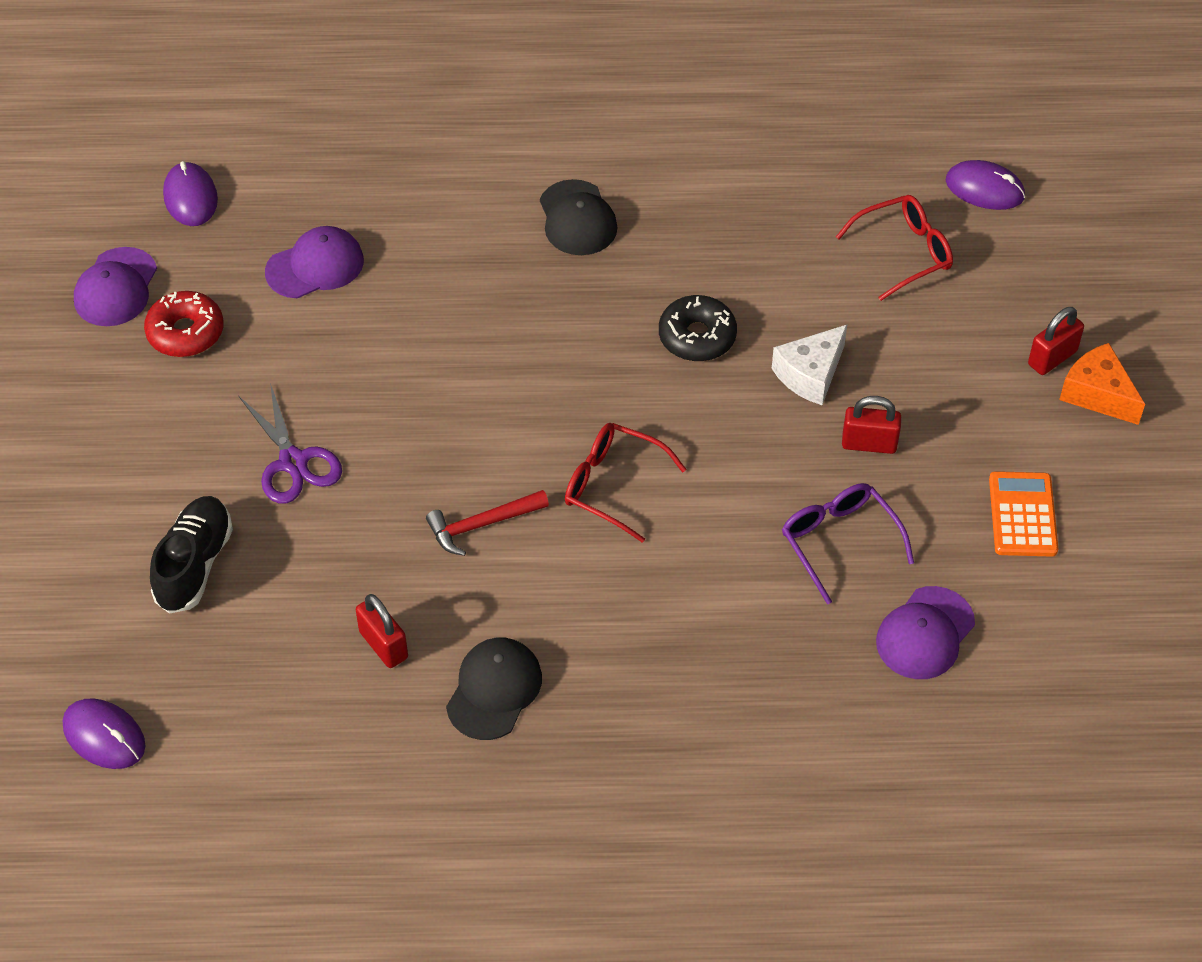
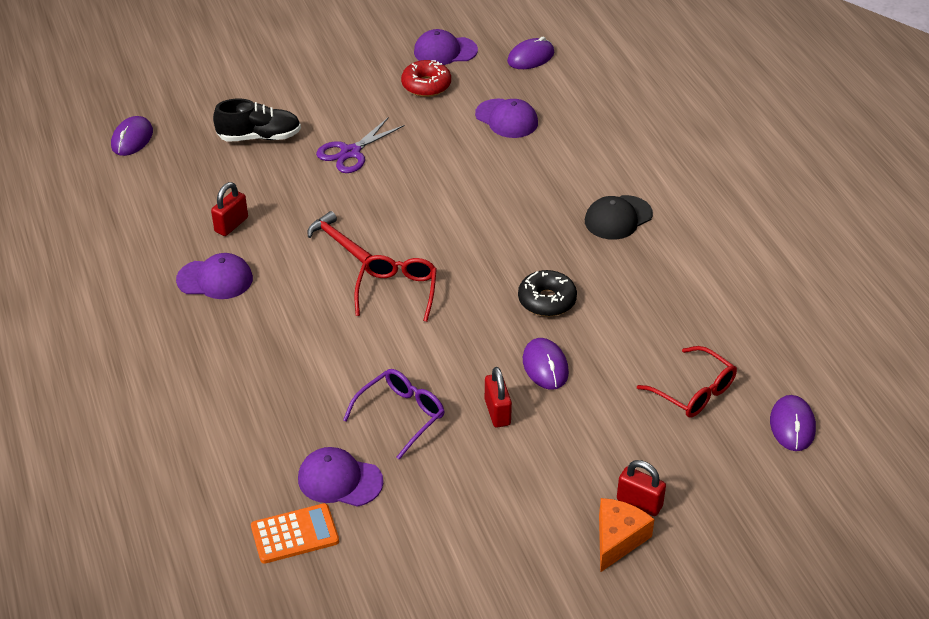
camera: 70 degrees right, 10 degrees down
black cap [446,638,542,740] -> purple cap [176,253,253,299]
white cheese [772,325,847,405] -> purple mouse [523,338,569,390]
orange calculator [989,471,1058,557] -> orange calculator moved to [251,503,339,564]

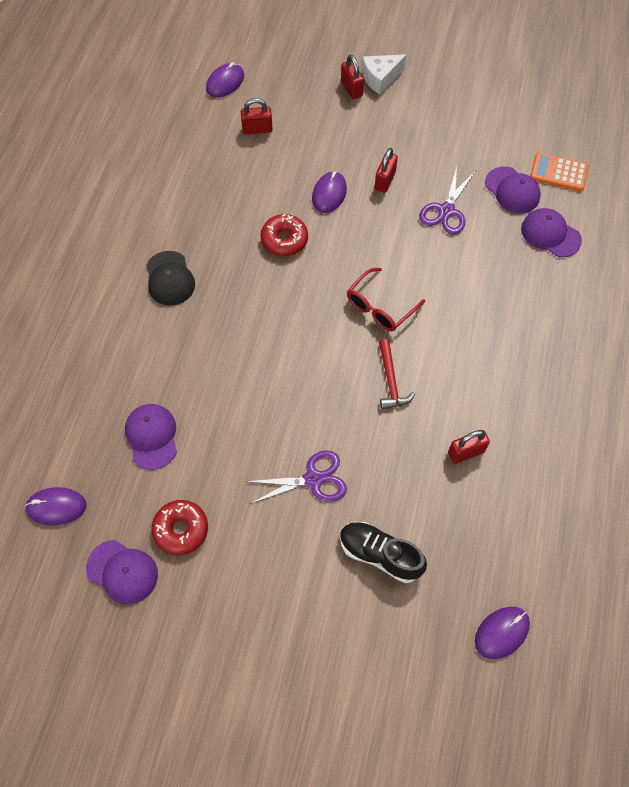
camera: 145 degrees left, 20 degrees up
purple cap [176,253,253,299] -> purple cap moved to [521,208,582,257]
purple glasses [343,369,444,460] -> purple scissors [419,167,475,235]
black donut [518,270,577,316] -> red donut [260,214,308,256]
black cap [585,195,653,240] -> black cap turned 75 degrees clockwise [146,251,195,306]
orange cheese [599,498,655,572] -> white cheese [362,54,407,94]
red glasses [637,346,737,418] -> red padlock [241,98,273,134]

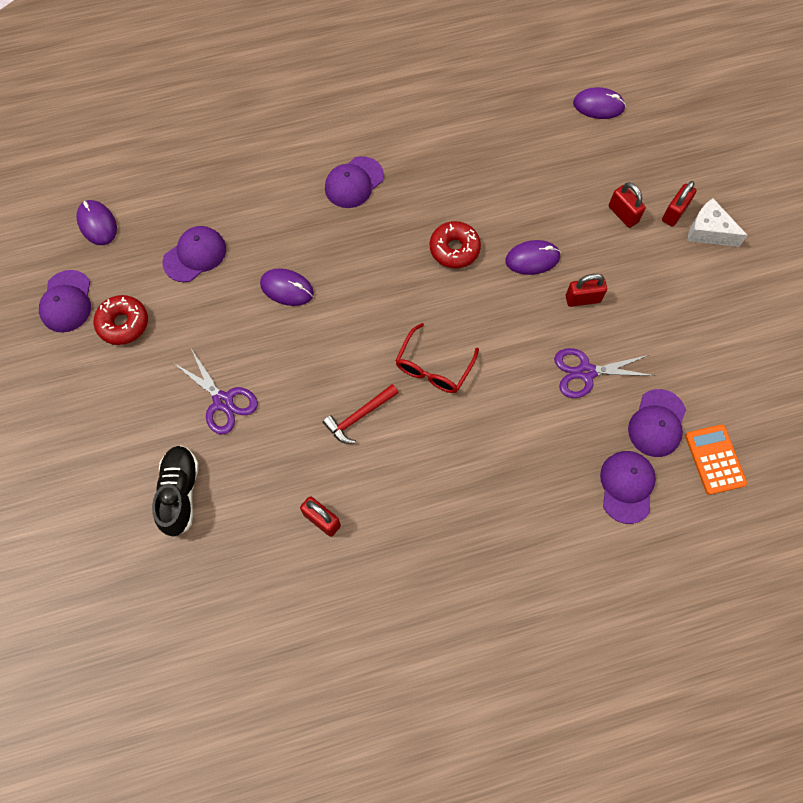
camera: 60 degrees right, 5 degrees up
black cap [146,251,195,306] -> purple cap [325,156,384,208]
red padlock [241,98,273,134] -> red padlock moved to [609,182,646,228]
red glasses [347,268,425,331] -> red glasses turned 75 degrees counterclockwise [395,323,479,393]
purple mouse [475,607,530,659] -> purple mouse moved to [260,268,314,306]

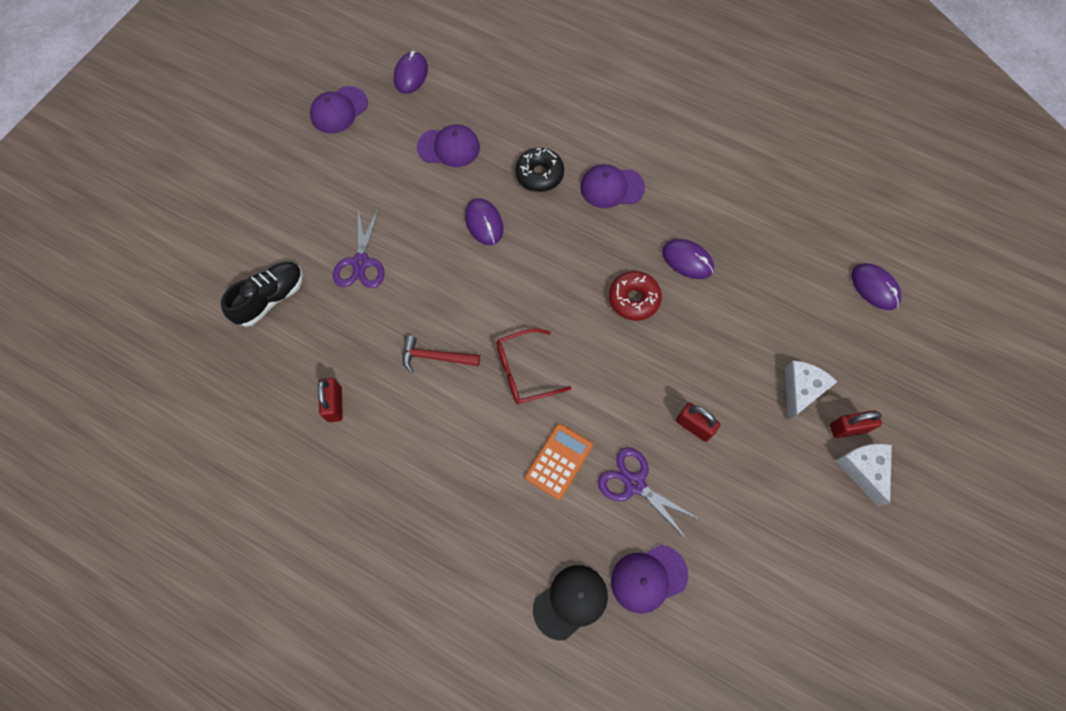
camera: 45 degrees right, 0 degrees up
red donut [94,295,148,345] -> none
purple mouse [505,240,561,275] -> purple mouse moved to [662,239,714,279]
purple cap [600,451,656,524] -> black cap [533,565,608,640]
red padlock [609,182,646,228] -> white cheese [785,360,838,421]
orange calculator [685,425,747,495] -> orange calculator moved to [525,424,593,500]
none -> black donut [515,148,564,192]

